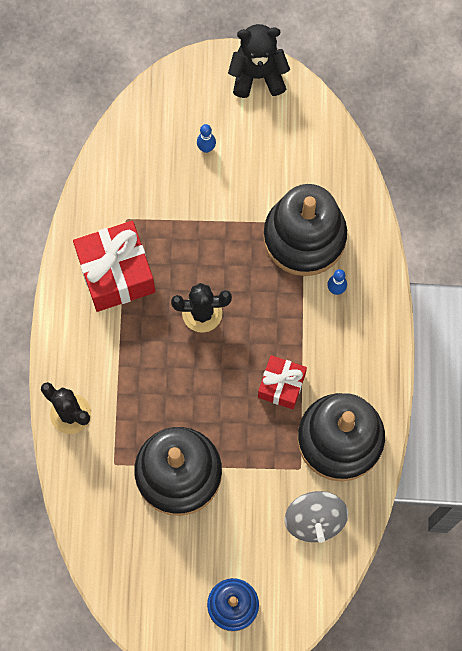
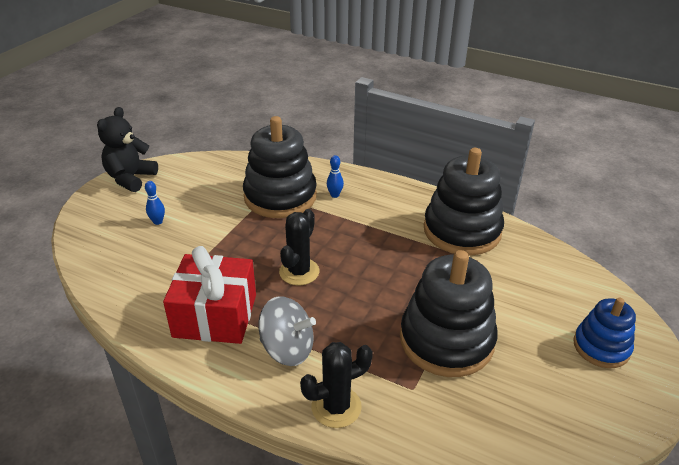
camera: 65 degrees left, 35 degrees down
red gift [258,355,307,409] -> none
grey spinning top [284,491,348,543] -> grey spinning top moved to [259,296,316,366]

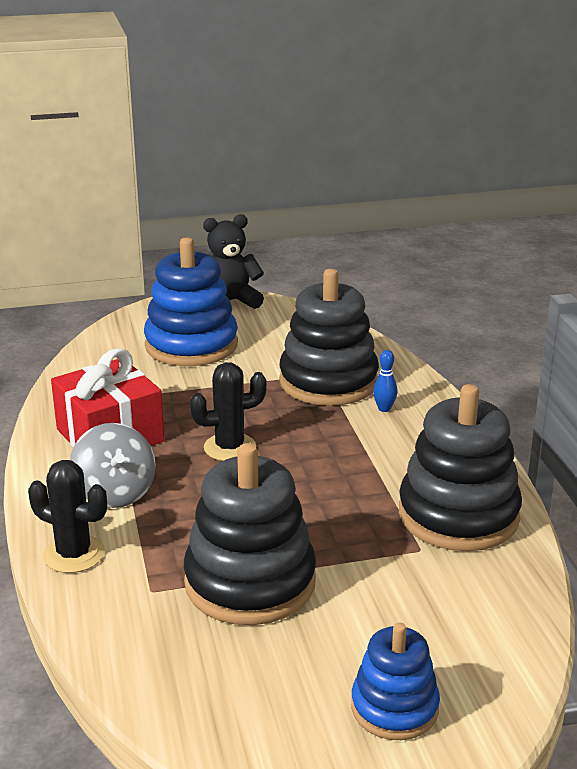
camera: 50 degrees right, 10 degrees down
blue bowling pin [145,181,165,225] -> blue stacking toy [144,237,238,366]

